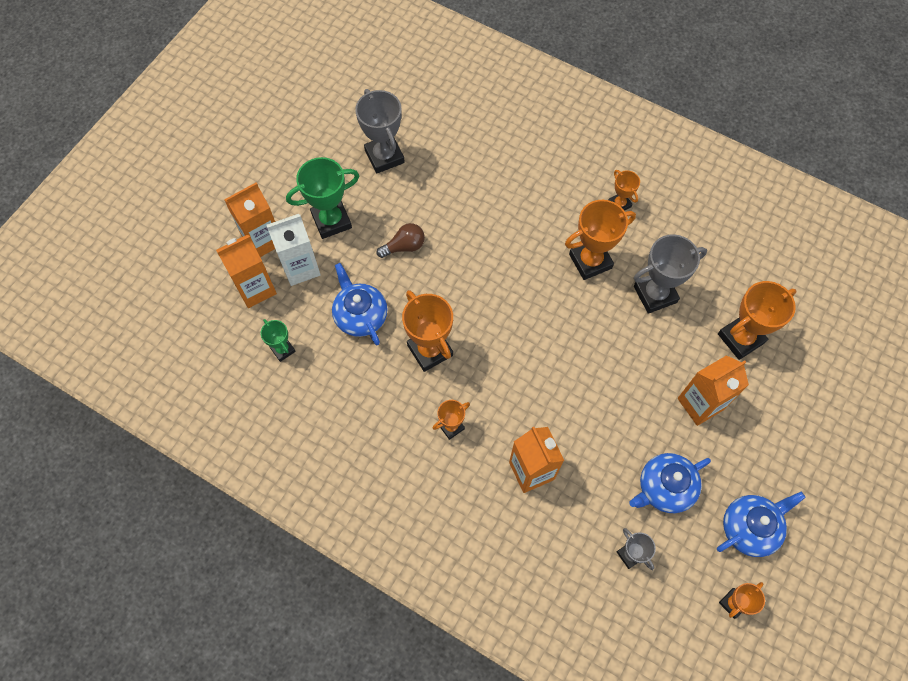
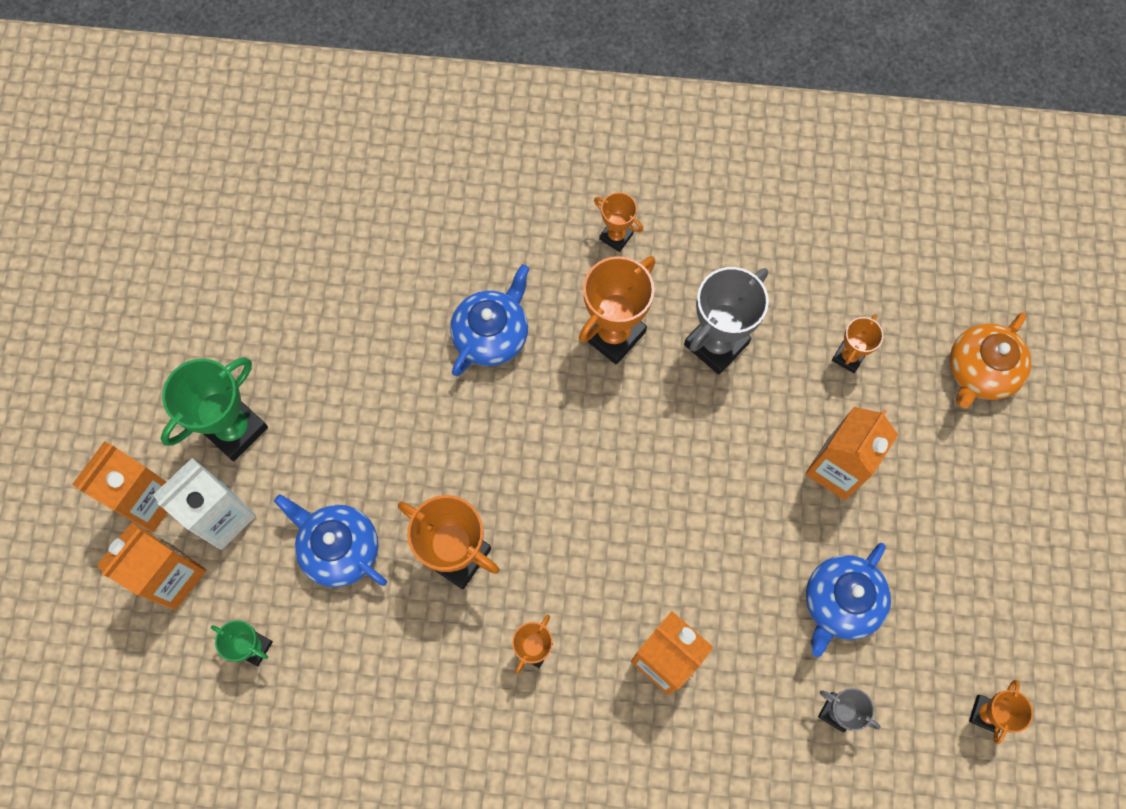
camera: 25 degrees left, 5 degrees up
grey trophy [355,89,405,173] -> none
brown light bulb [376,223,425,258] -> none
blue teapot [717,492,806,557] -> blue teapot moved to [450,264,530,376]
orange trophy [718,281,797,360] -> orange trophy [832,314,883,373], size x0.55
none -> orange teapot [950,313,1031,408]

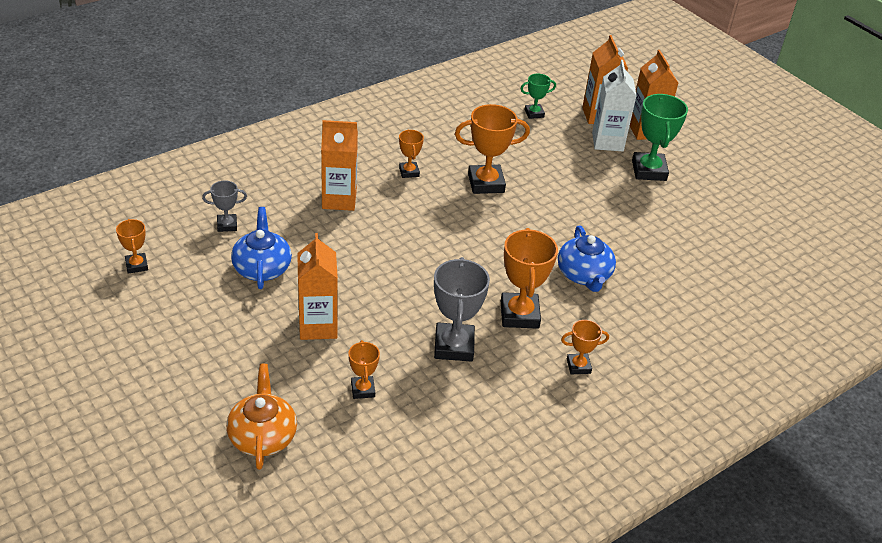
camera: 135 degrees right, 30 degrees down
blue teapot [274,494,387,587] -> none

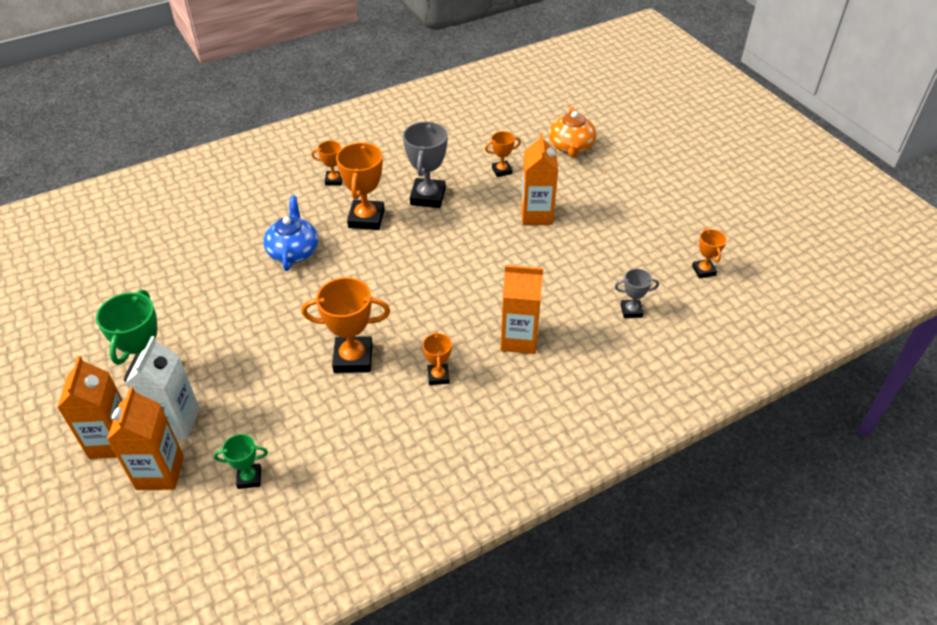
camera: 170 degrees left, 5 degrees up
blue teapot [231,207,292,289] -> none
orange trophy [349,340,380,399] -> orange trophy turned 75 degrees clockwise [485,131,521,177]

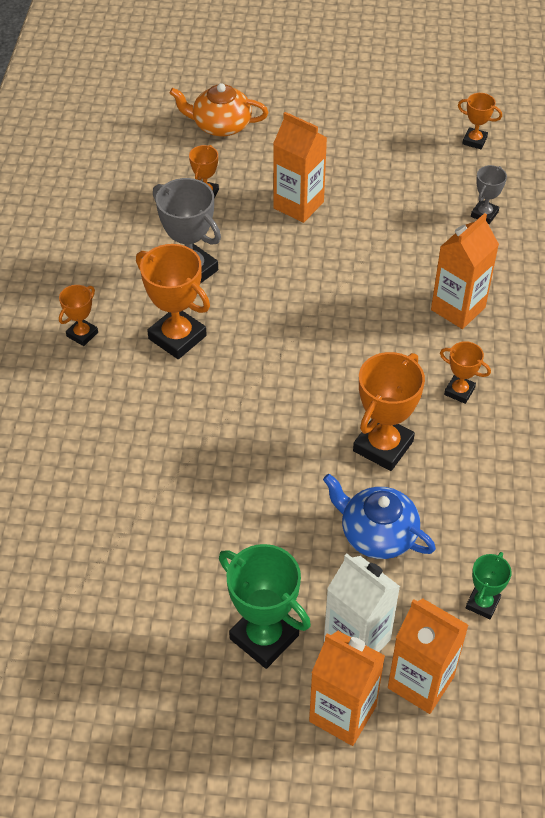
camera: 55 degrees left, 5 degrees up
blue teapot [263,195,318,271] -> blue teapot moved to [323,474,436,559]
orange teapot [549,107,596,157] -> orange teapot turned 150 degrees clockwise [170,83,268,137]

